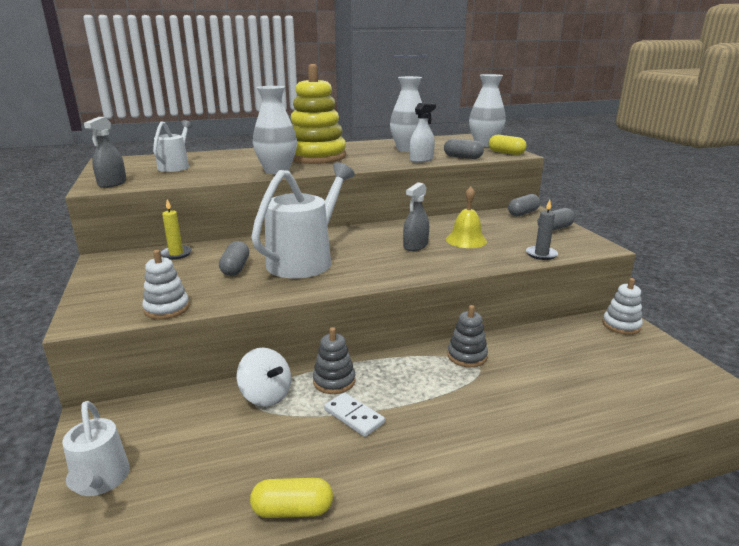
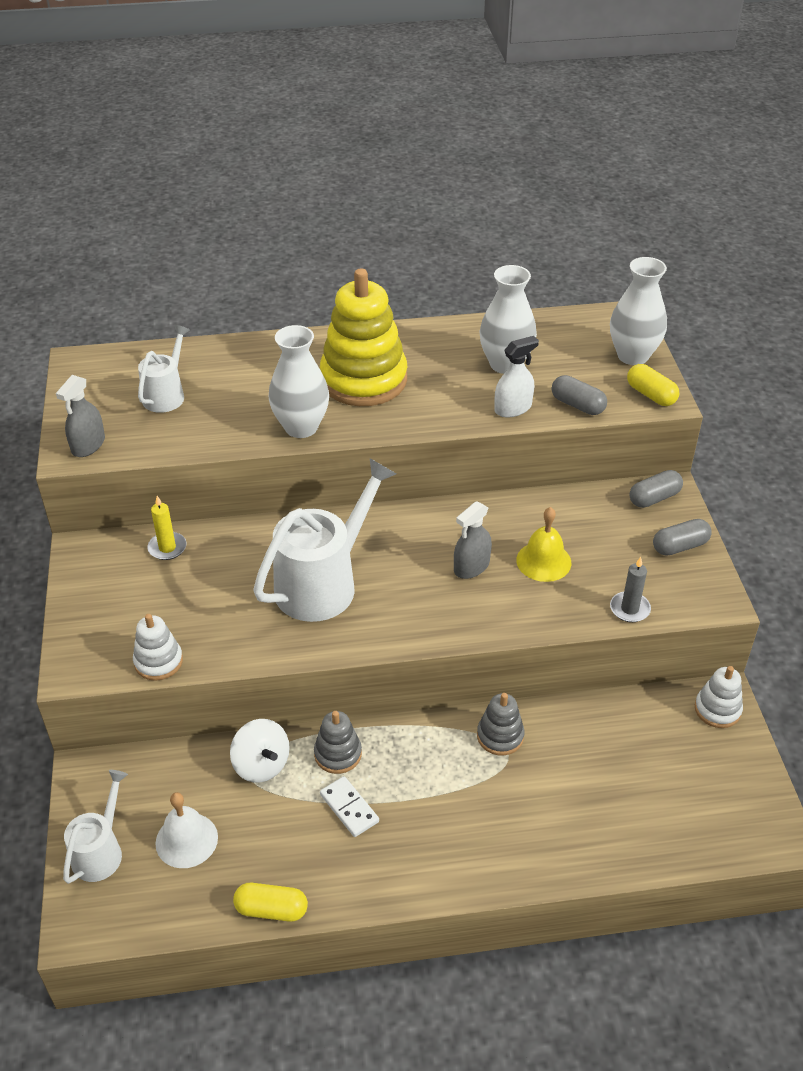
camera: 10 degrees right, 20 degrees up
white watering can [62,401,130,496] -> white watering can turned 150 degrees counterclockwise [63,770,128,884]
grey capsule [219,241,249,276] -> none
none -> white bell [155,792,218,868]

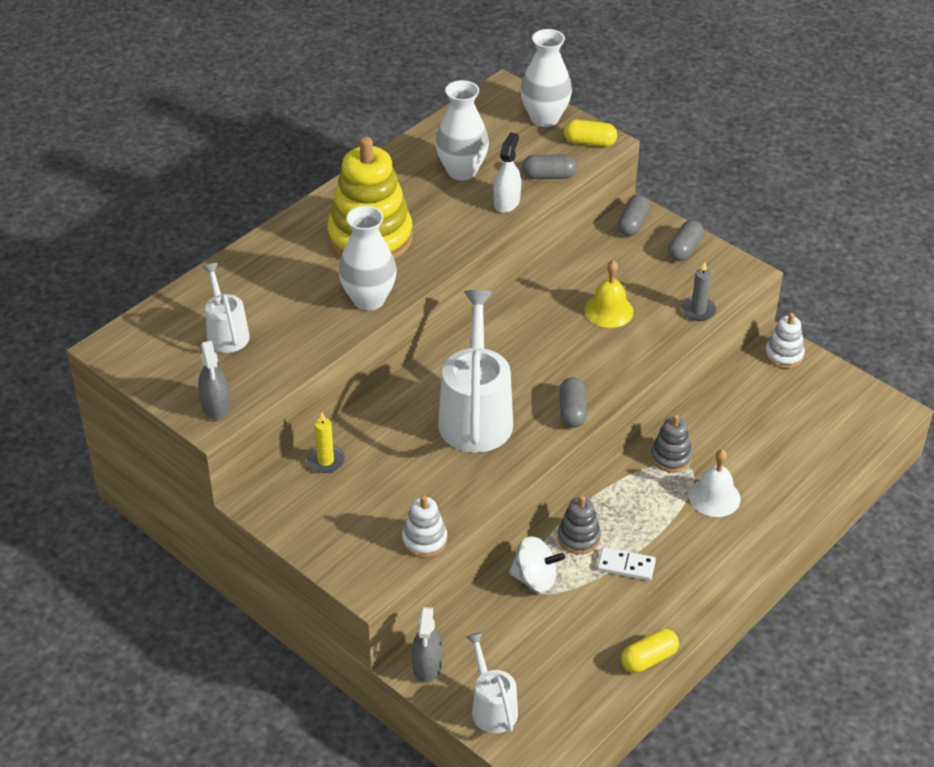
camera: 40 degrees left, 0 degrees up
white bell [155,792,218,868] -> white bell moved to [689,449,741,517]
grey spray bottle [454,501,492,579] -> grey spray bottle moved to [412,607,442,683]
none -> grey capsule [559,377,587,428]

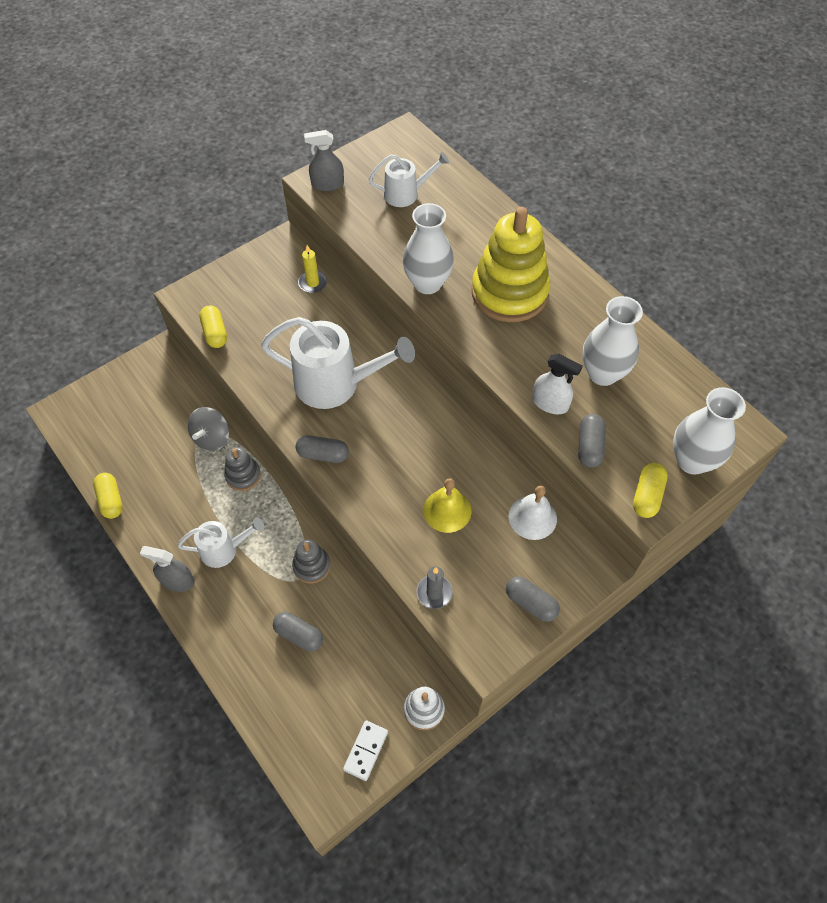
camera: 100 degrees right, 15 degrees up
white stacking toy [402,495,447,558] -> yellow capsule [199,305,227,348]
grey spray bottle [412,607,442,683] -> grey spray bottle moved to [139,546,195,592]
white watering can [466,632,518,733] -> white watering can moved to [177,518,264,568]
white spinning top [509,536,565,593] -> grey spinning top [188,407,229,451]
white domino [597,547,656,581] -> white domino moved to [343,720,388,781]
grey capsule [618,195,650,236] -> grey capsule moved to [273,612,323,652]
white bell [689,449,741,517] -> white bell moved to [509,486,557,540]

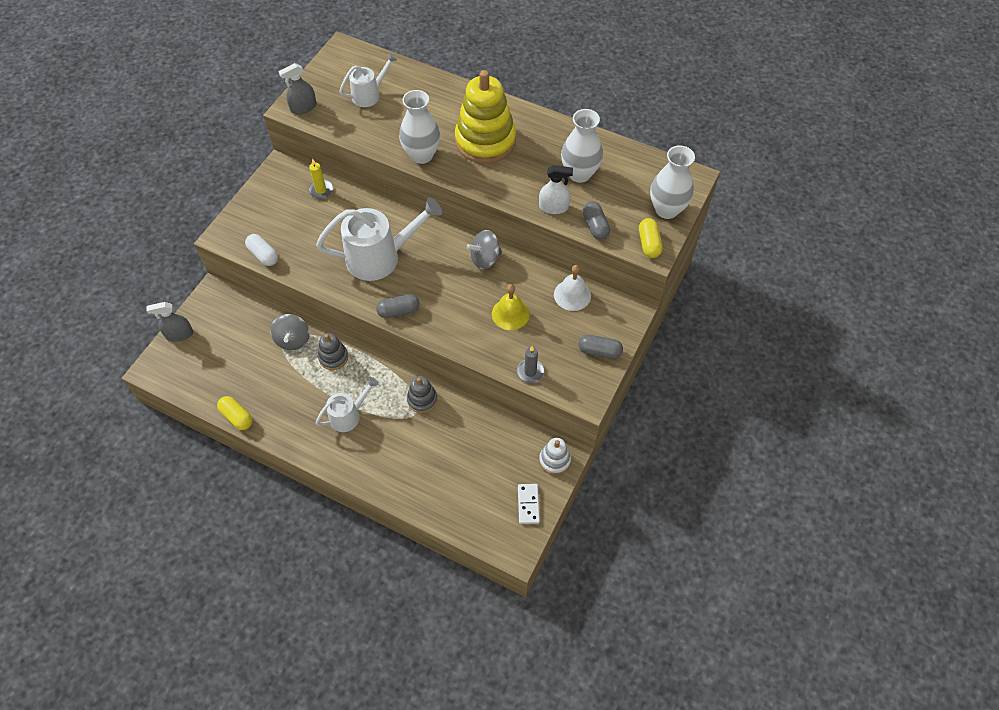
camera: 25 degrees left, 0 degrees up
grey spray bottle [139,546,195,592] -> grey spray bottle moved to [147,302,193,342]
yellow capsule [199,305,227,348] -> white capsule [245,234,278,266]
grey capsule [273,612,323,652] -> none
none -> grey spinning top [466,230,502,269]

